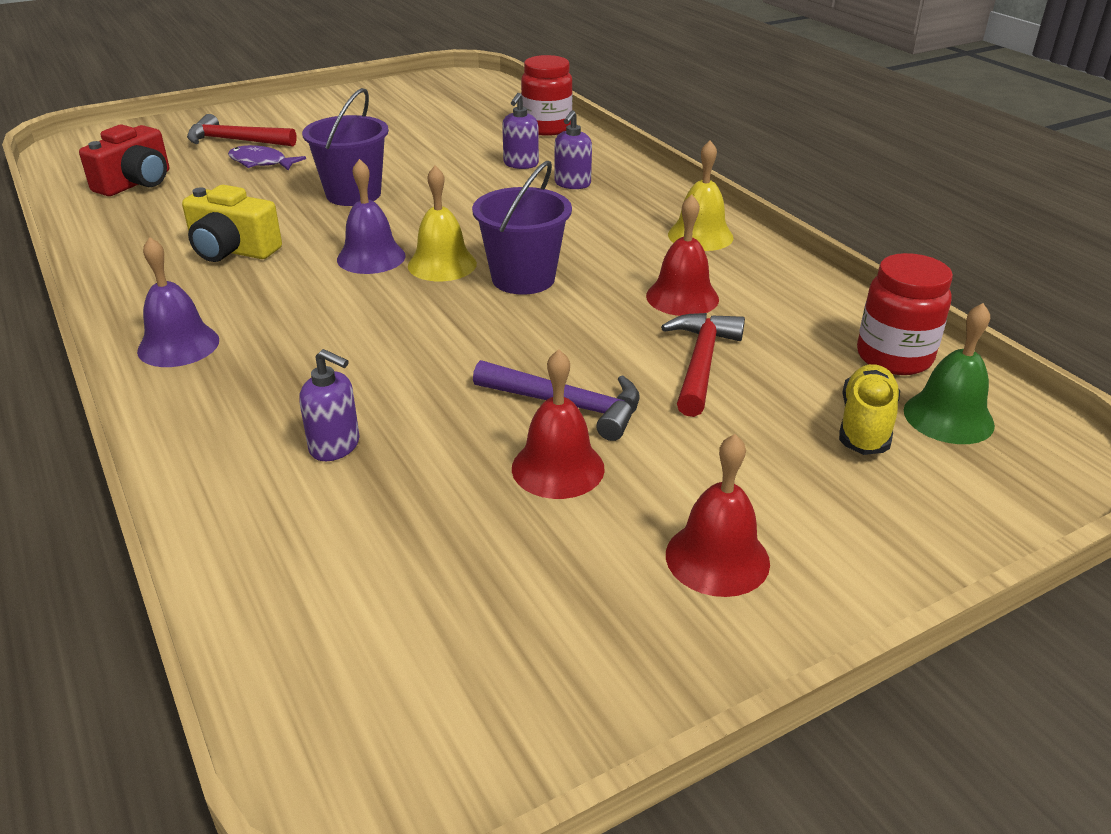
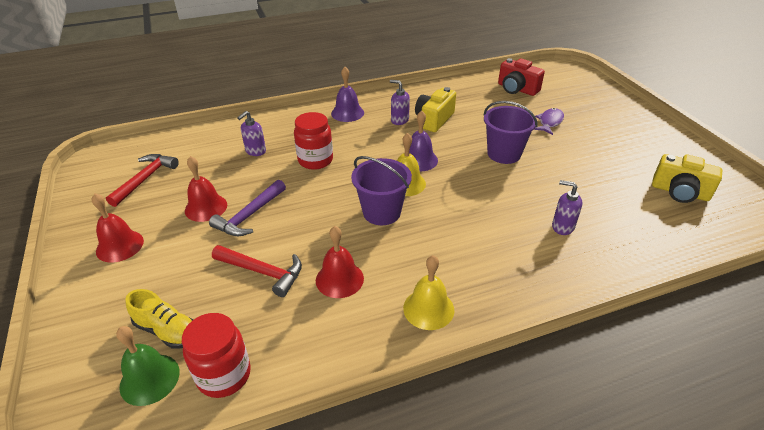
camera: 100 degrees right, 5 degrees up
red hammer [187,114,297,146] -> red hammer moved to [106,154,179,207]
red jar [521,55,573,136] -> red jar moved to [294,112,333,170]
purple soap dispenser [555,110,592,189] -> purple soap dispenser moved to [390,80,410,125]
none -> yellow camera [652,154,722,203]

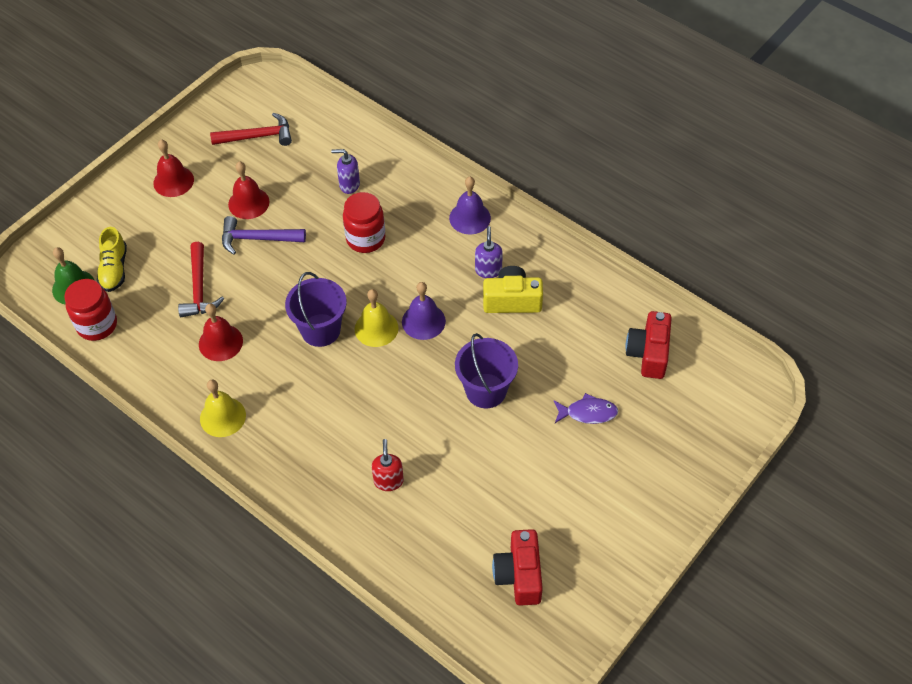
camera: 60 degrees right, 15 degrees up
purple soap dispenser [552,180,582,235] -> red soap dispenser [371,439,404,491]
yellow camera [652,154,722,203] -> red camera [492,529,543,606]

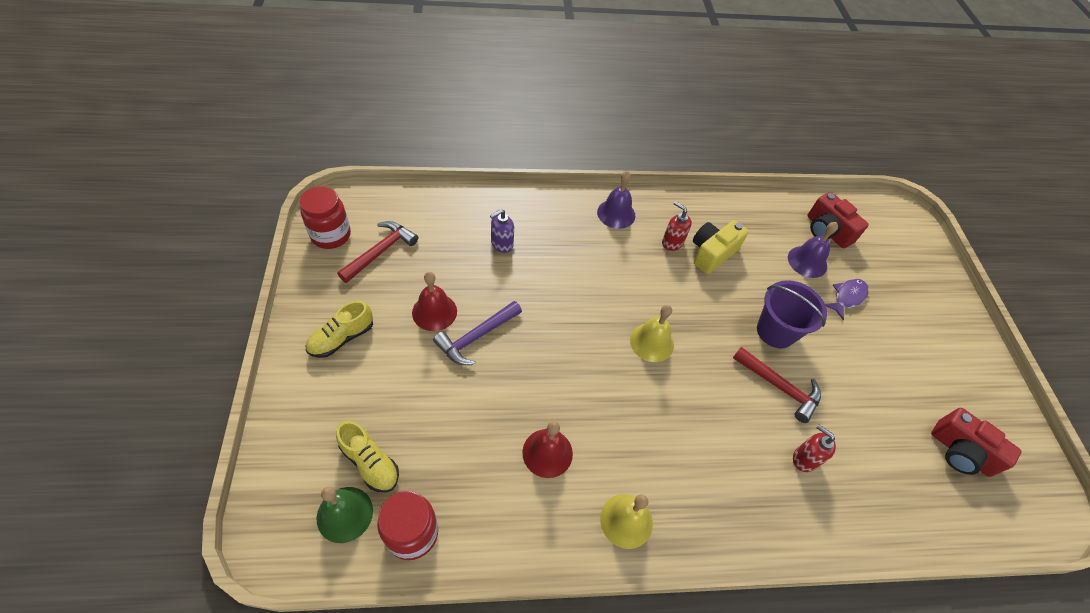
camera: 50 degrees left, 0 degrees up
red bell [153,140,194,197] -> yellow shoe [306,301,373,358]
red hammer [178,242,224,317] -> red hammer moved to [733,347,821,423]
purple bucket [285,272,347,347] -> none
red jar [343,192,385,253] -> red jar moved to [300,186,351,249]
purple bell [402,282,446,340] -> purple bell moved to [788,222,838,278]
purple soap dispenser [475,226,503,278] -> red soap dispenser [662,201,692,251]

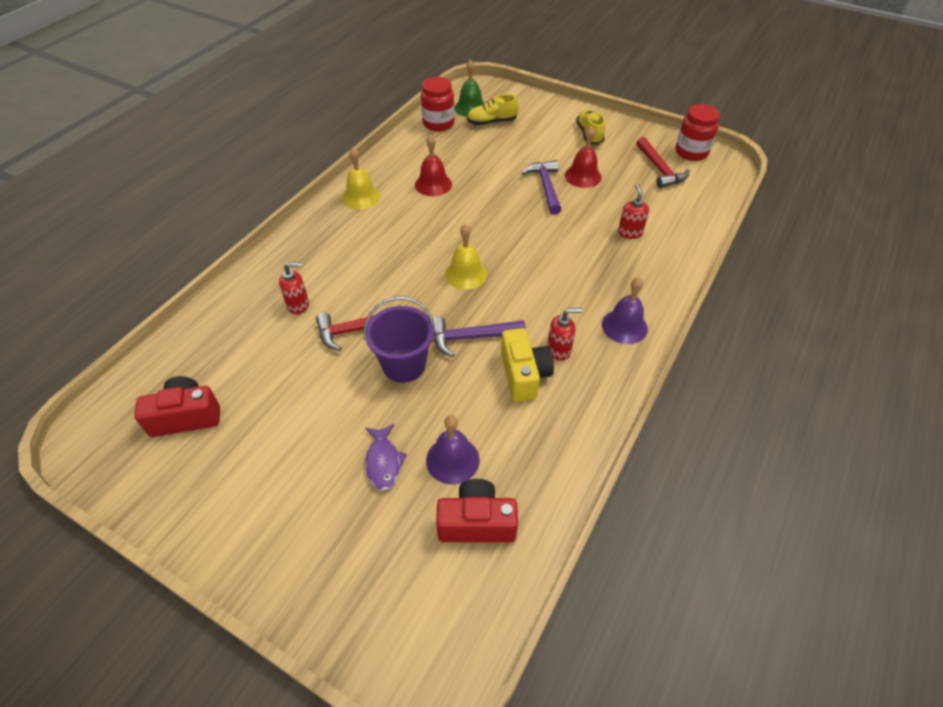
camera: 130 degrees right, 5 degrees down
purple soap dispenser [490,209,514,253] -> red soap dispenser [618,184,649,239]
none -> purple hammer [433,316,526,357]

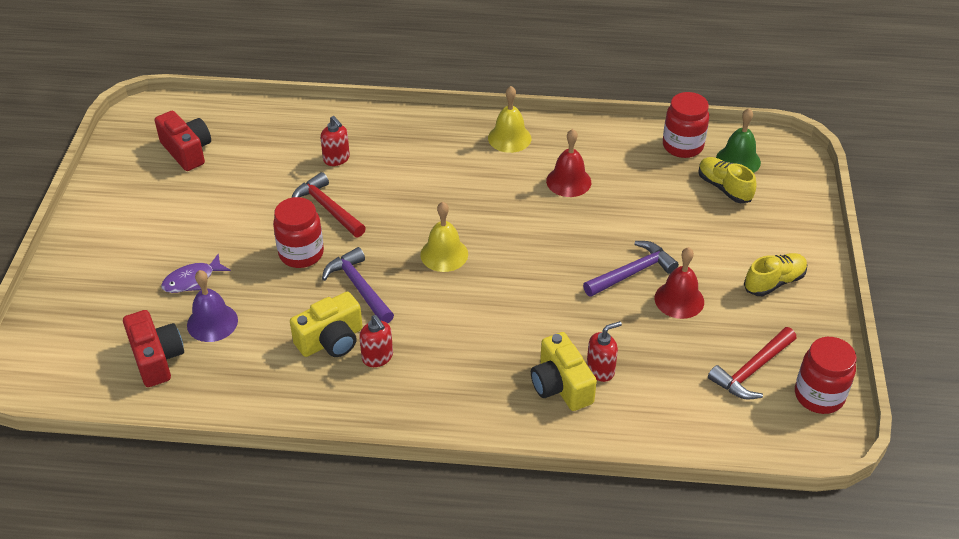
camera: 65 degrees right, 5 degrees down
purple bucket [363,296,435,383] -> red jar [273,197,324,268]
purple bell [602,277,648,344] -> none
none -> yellow camera [531,332,597,411]

